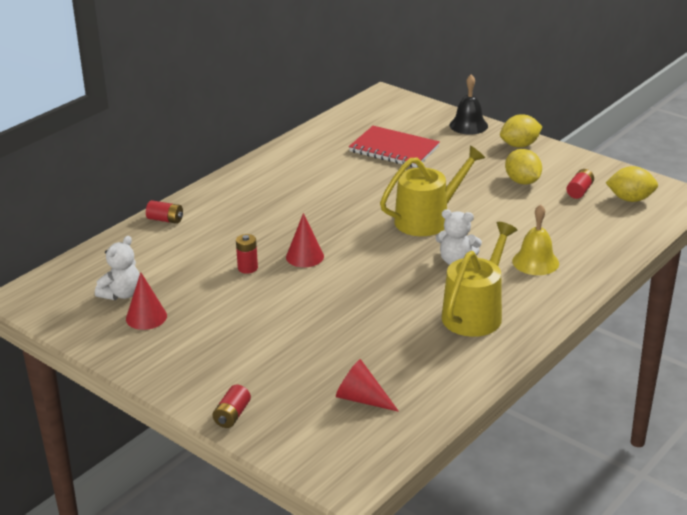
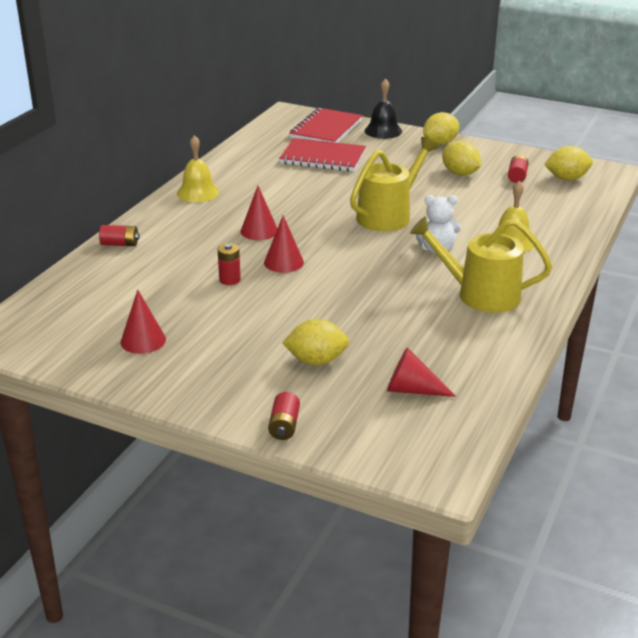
camera: 15 degrees left, 0 degrees up
white teddy bear [95,236,140,300] -> none
yellow watering can [441,222,517,337] -> yellow watering can turned 90 degrees counterclockwise [410,217,552,313]
none -> yellow bell [177,135,219,202]
none -> red cone [240,186,277,240]
none -> yellow lemon [282,319,349,365]
none -> red notebook [289,108,363,143]

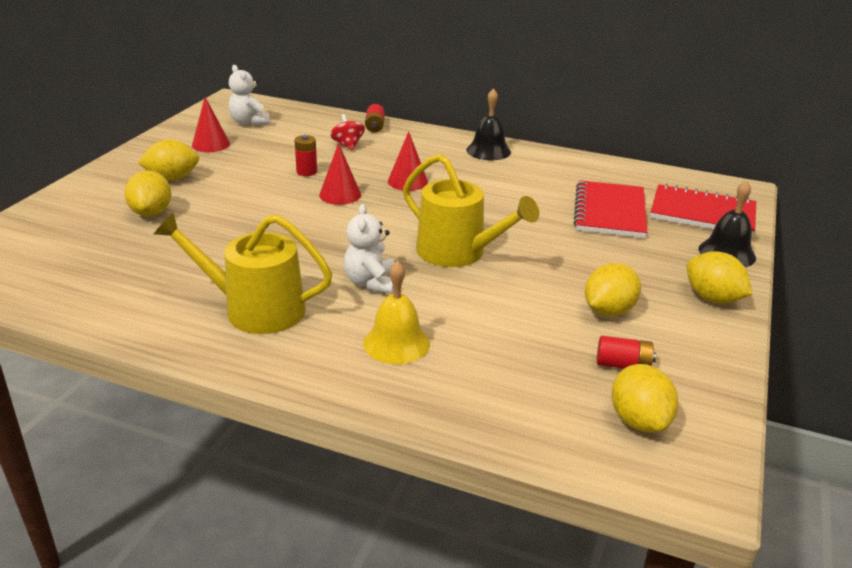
camera: 85 degrees right, 0 degrees up
yellow bell [177,135,219,202] -> black bell [466,88,511,160]
red battery [268,392,300,440] -> none
red cone [387,347,456,397] -> none
yellow watering can [410,217,552,313] -> yellow watering can turned 90 degrees counterclockwise [154,212,332,334]
none -> yellow lemon [138,139,199,181]
none -> white teddy bear [229,65,270,126]
none -> red spinning top [330,114,365,150]

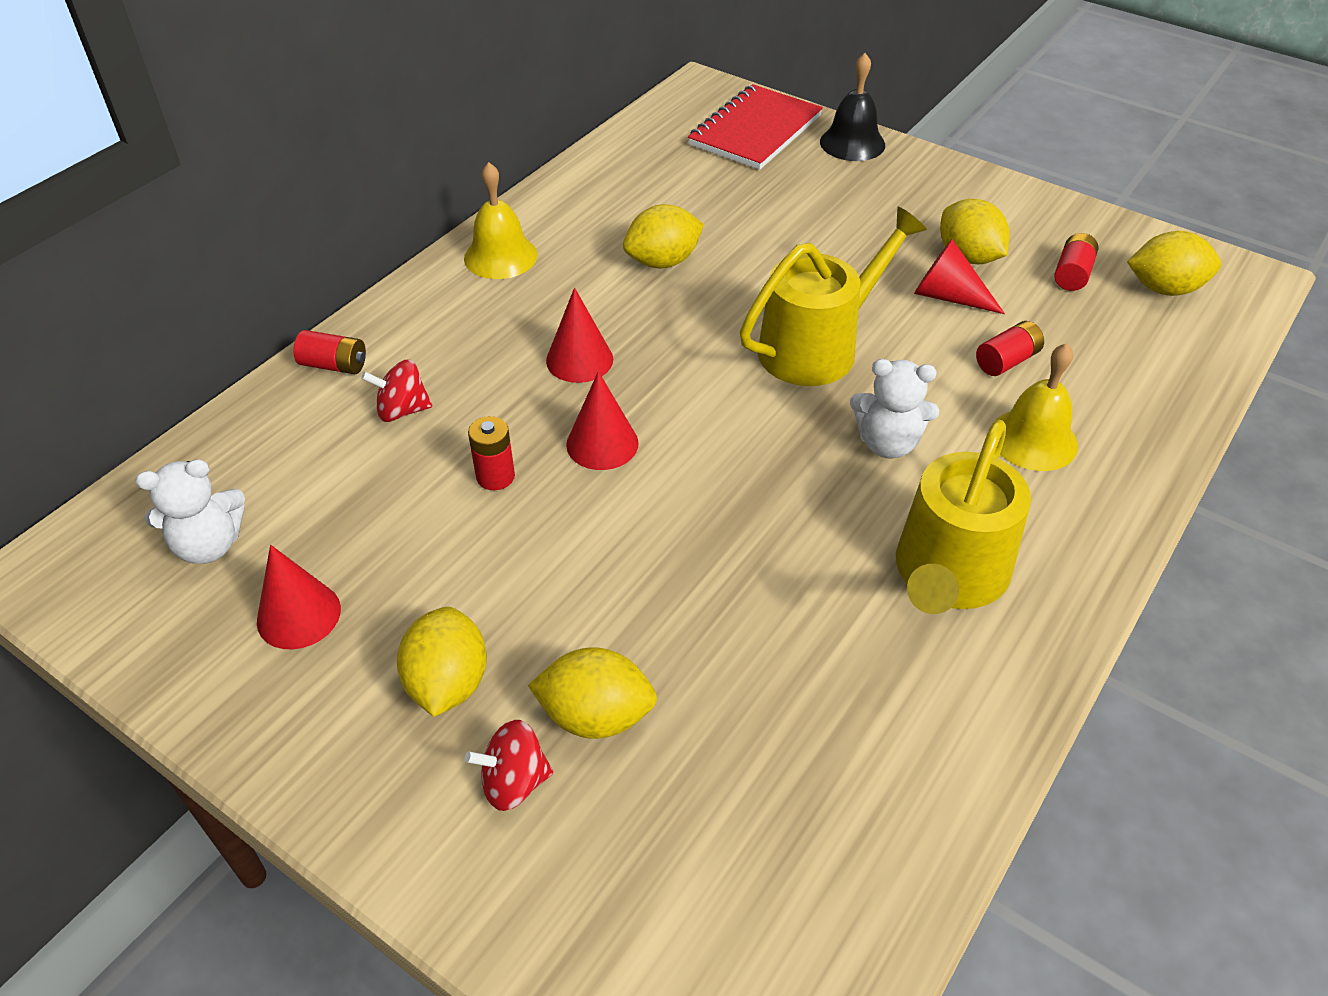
camera: 75 degrees left, 15 degrees up
black bell [466,88,511,160] -> yellow bell [464,162,538,279]
red notebook [573,180,647,238] -> none
yellow lemon [687,251,753,304] -> yellow lemon moved to [623,204,704,268]
none -> red spinning top [465,720,553,811]
none -> red cone [914,239,1005,314]
none -> red battery [976,321,1044,376]

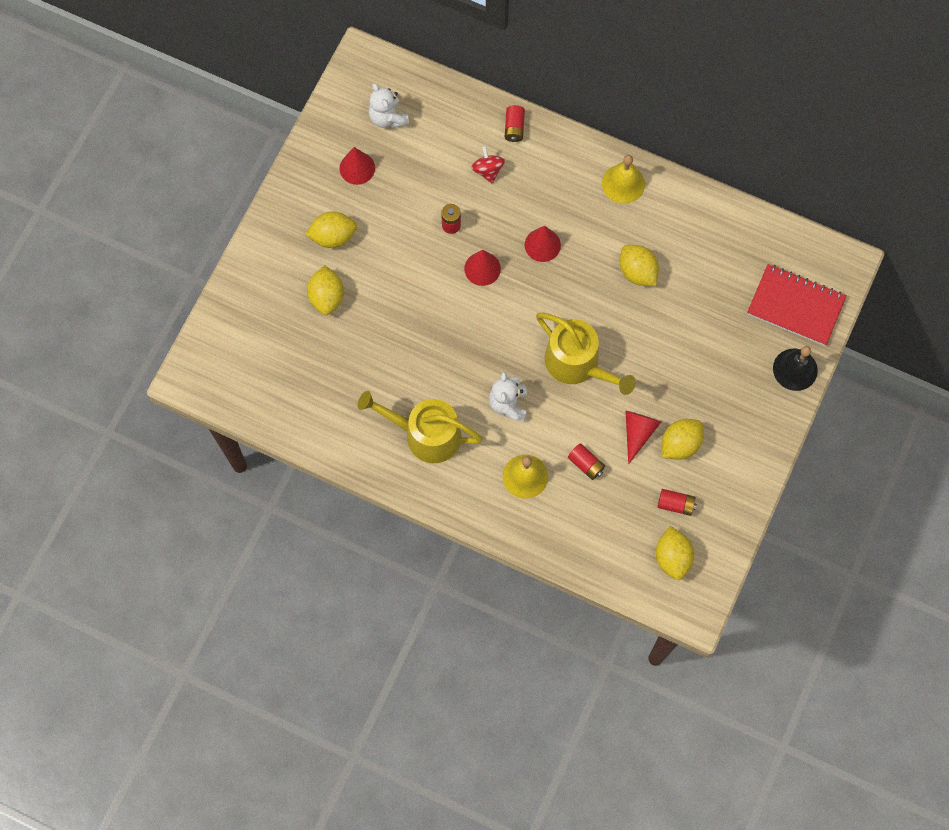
camera: 80 degrees right, 25 degrees up
red spinning top [465,720,553,811] -> none

